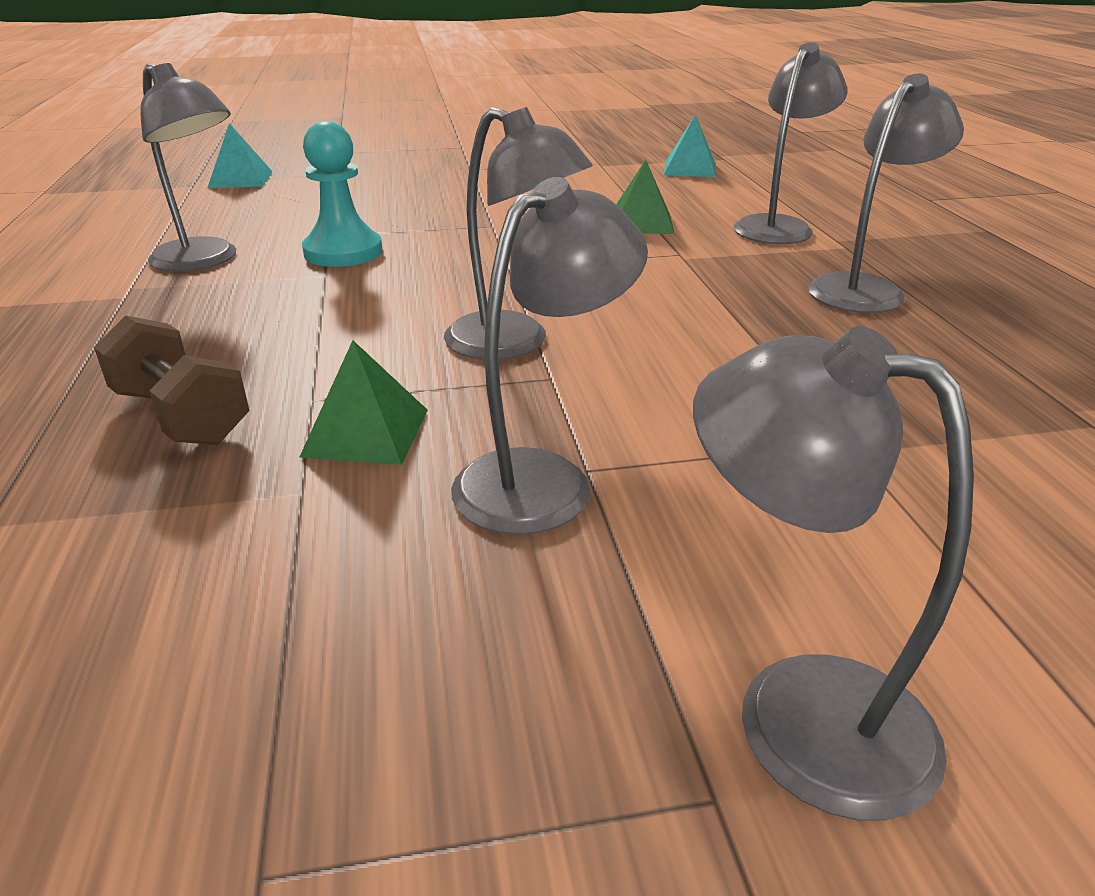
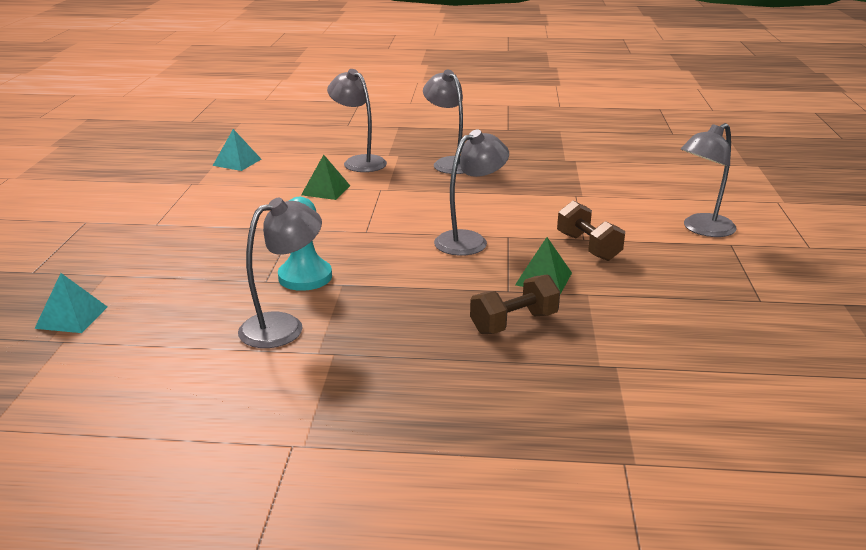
camera: 75 degrees left, 5 degrees down
grey lamp [451,177,648,535] -> brown dumbbell [557,201,625,261]

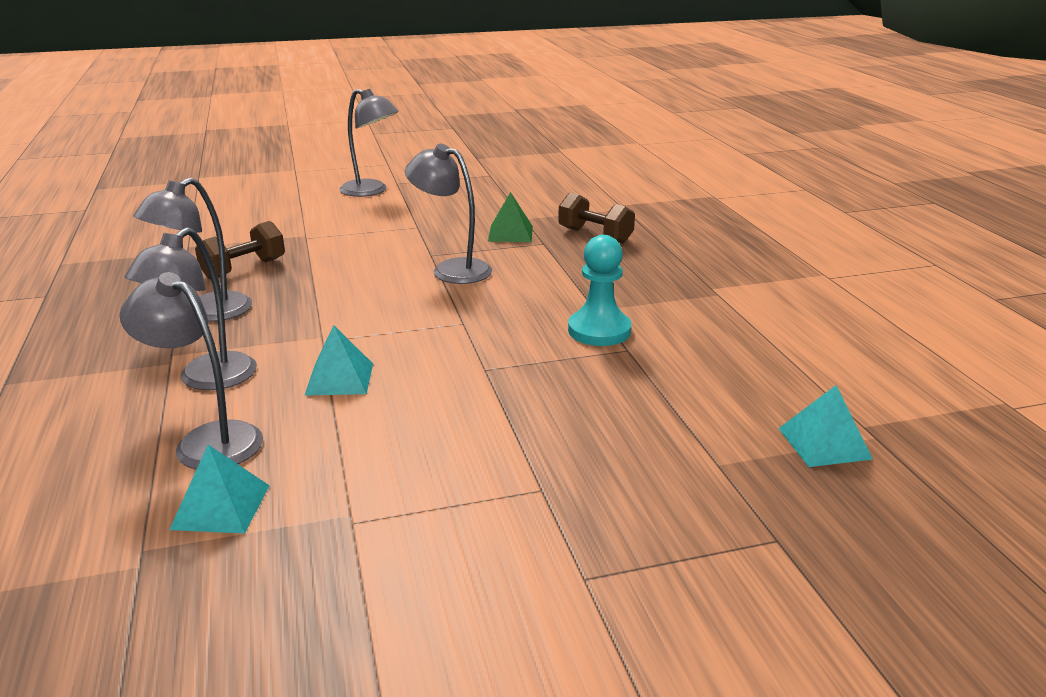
camera: 110 degrees left, 0 degrees up
grey lamp [238,198,322,348] -> grey lamp moved to [120,272,263,470]
green pyramid [301,155,350,200] -> turquoise pyramid [304,325,373,396]
brown dumbbell [557,201,625,261] -> brown dumbbell moved to [195,221,285,279]

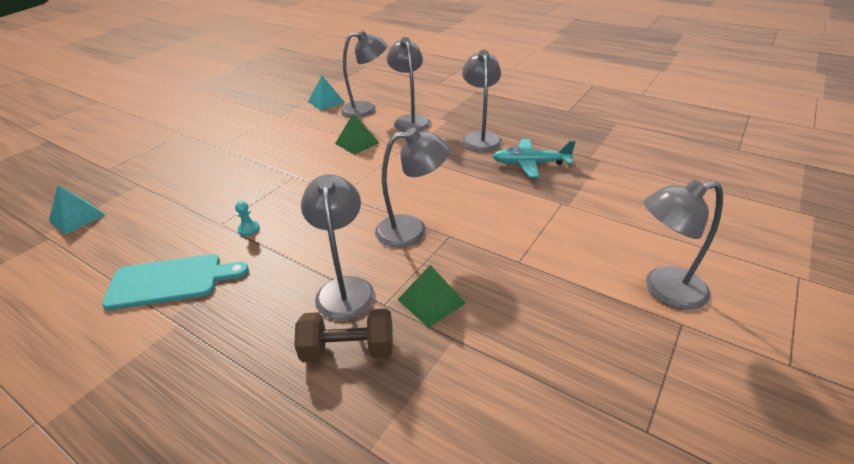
camera: 140 degrees right, 10 degrees up
brown dumbbell [195,221,285,279] -> turquoise plane [492,139,576,178]
turquoise pyramid [304,325,373,396] -> green pyramid [335,113,379,155]
turquoise pawn [568,235,631,346] -> turquoise pawn [235,201,260,236], size x0.44
none -> turquoise cutting board [102,254,249,310]
none -> grey lamp [301,174,375,320]

